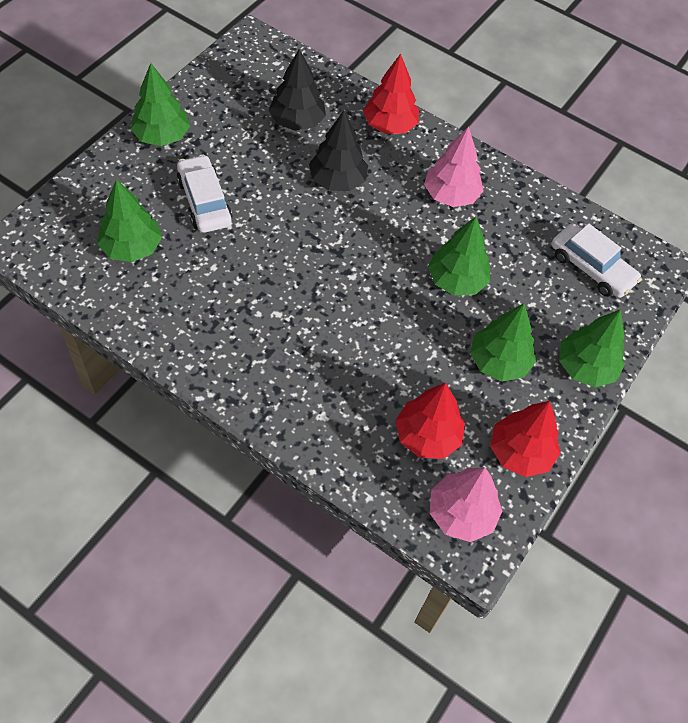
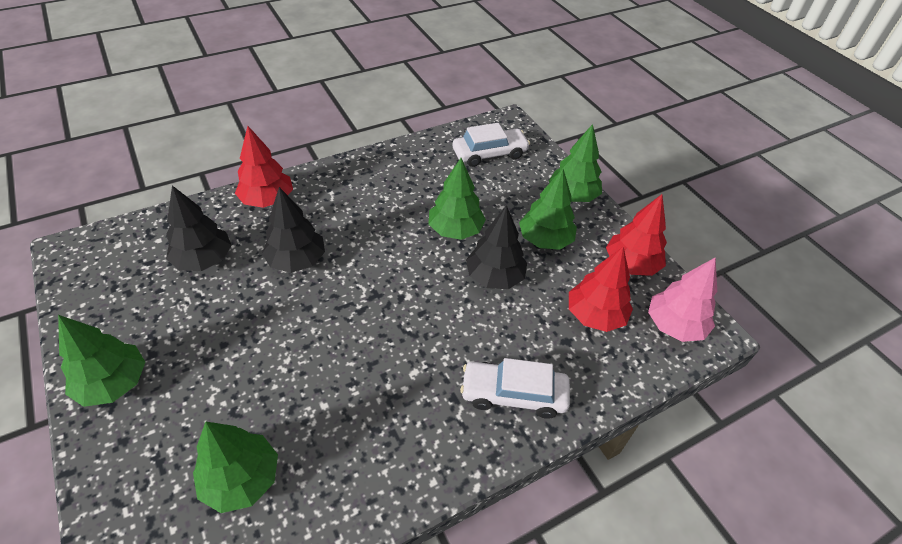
camera: 60 degrees left, 10 degrees down
white car [177,154,233,233] -> white car moved to [460,358,570,419]
pink tree [424,126,484,207] -> none
none -> black tree [466,205,527,289]

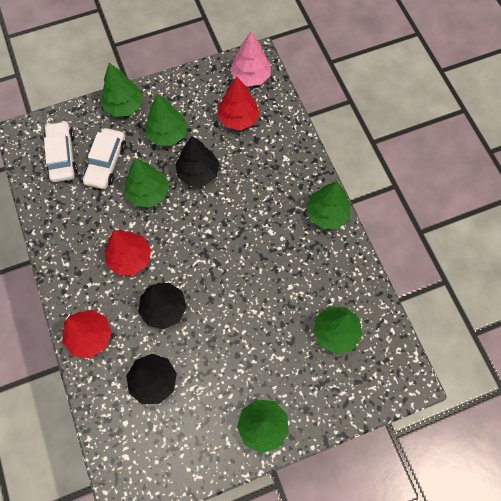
camera: 80 degrees left, 20 degrees up
white car [460,358,570,419] -> white car moved to [83,128,126,189]
red tree [606,194,667,276] -> red tree moved to [104,230,151,275]
none -> green tree [306,181,351,229]

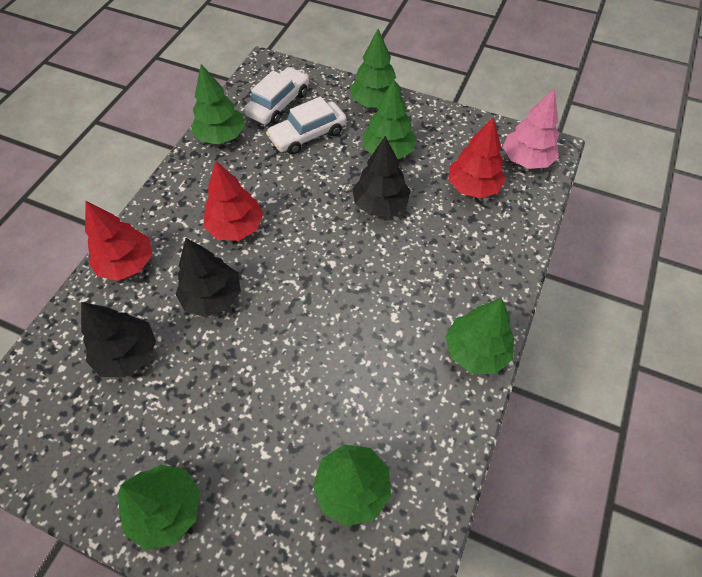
camera: 45 degrees right, 10 degrees down
green tree [125,158,169,208] -> green tree moved to [191,64,245,144]

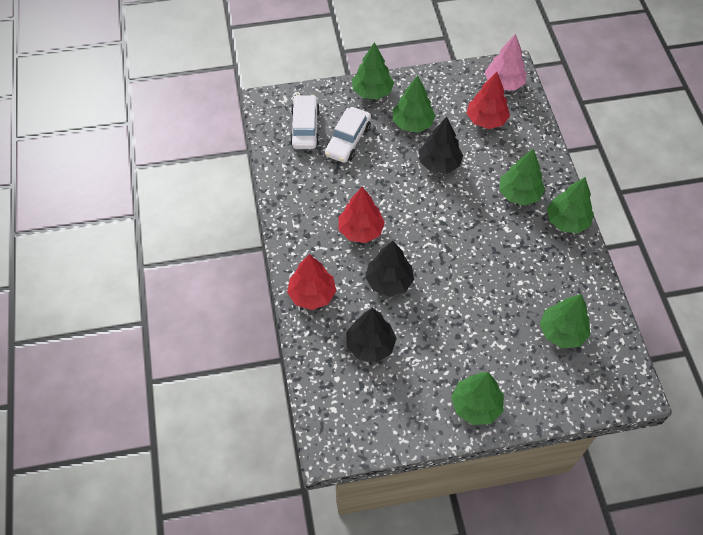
camera: 35 degrees left, 0 degrees up
green tree [191,64,245,144] -> green tree moved to [499,149,545,206]

